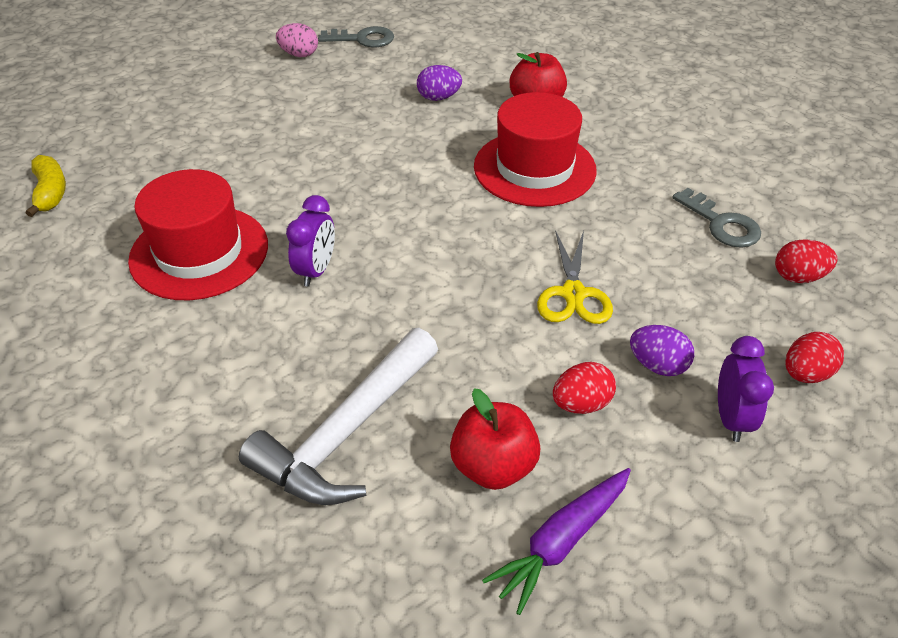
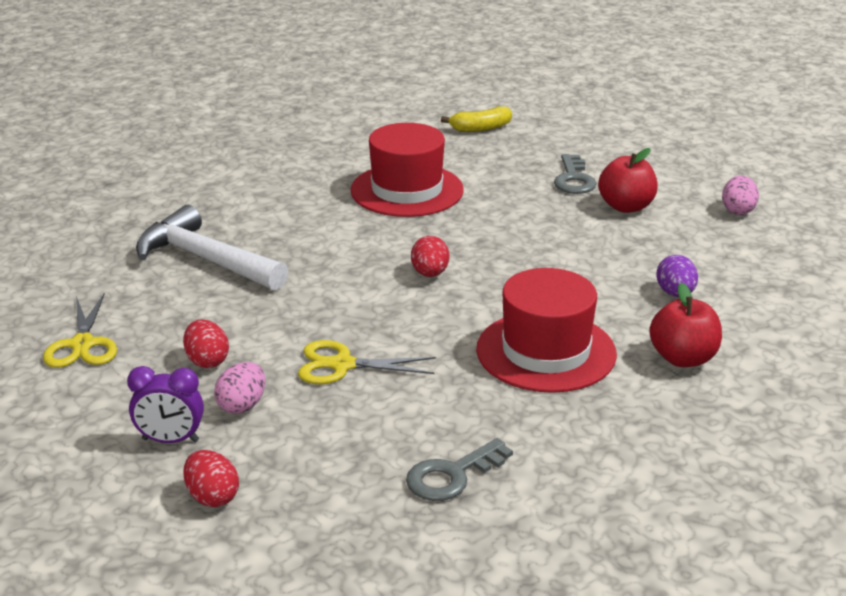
camera: 90 degrees right, 15 degrees down
purple clock [286,195,335,287] -> none
grey key [318,26,394,48] -> grey key moved to [554,154,597,194]
red apple [450,388,540,490] -> red apple moved to [598,148,658,213]
purple carrot [482,468,631,615] -> yellow scissors [43,293,117,368]
purple egg [630,325,694,376] -> pink egg [214,362,265,414]
red egg [775,239,837,283] -> red egg moved to [411,236,449,277]

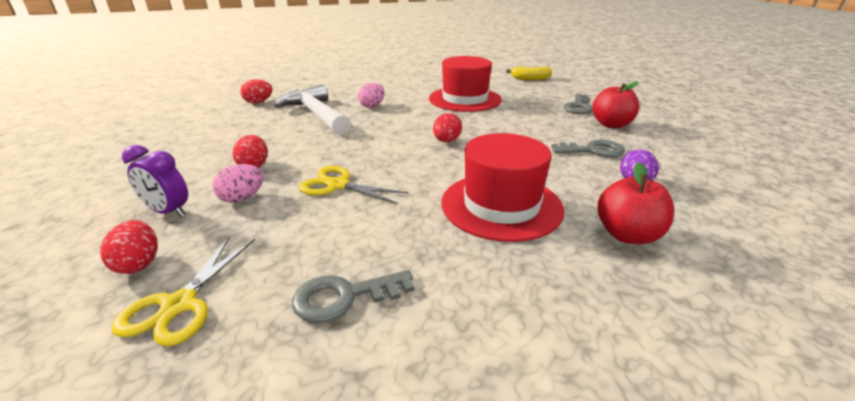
camera: 20 degrees right, 0 degrees up
yellow scissors [43,293,117,368] -> yellow scissors moved to [112,237,255,346]
pink egg [722,176,759,215] -> pink egg moved to [358,83,385,108]
none -> red egg [240,79,272,103]
none -> grey key [551,139,625,157]

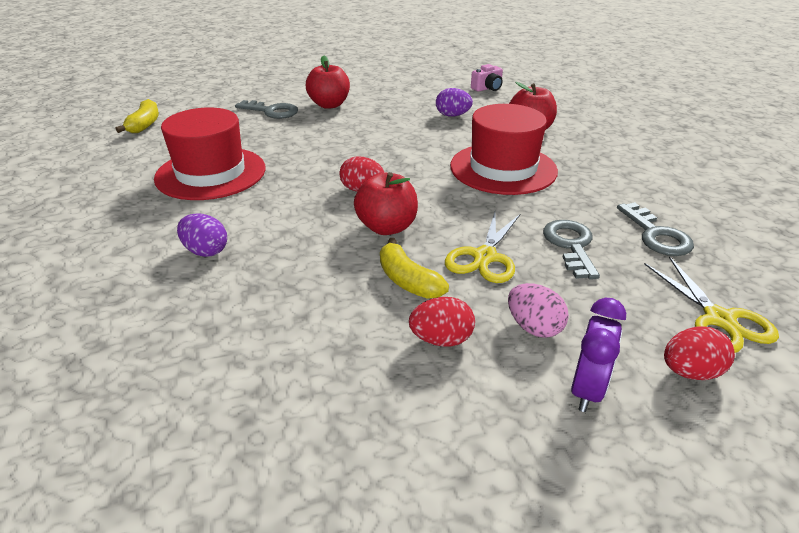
camera: 90 degrees left, 5 degrees up
yellow scissors [112,237,255,346] -> yellow scissors turned 60 degrees clockwise [644,256,779,353]
red egg [240,79,272,103] -> none
white hammer [274,84,351,135] -> none
pink egg [358,83,385,108] -> purple egg [177,214,227,257]
grey key [551,139,625,157] -> grey key moved to [543,220,600,279]
none -> red apple [354,172,418,235]
none -> yellow banana [380,238,449,299]
none -> pink camera [471,64,503,92]

